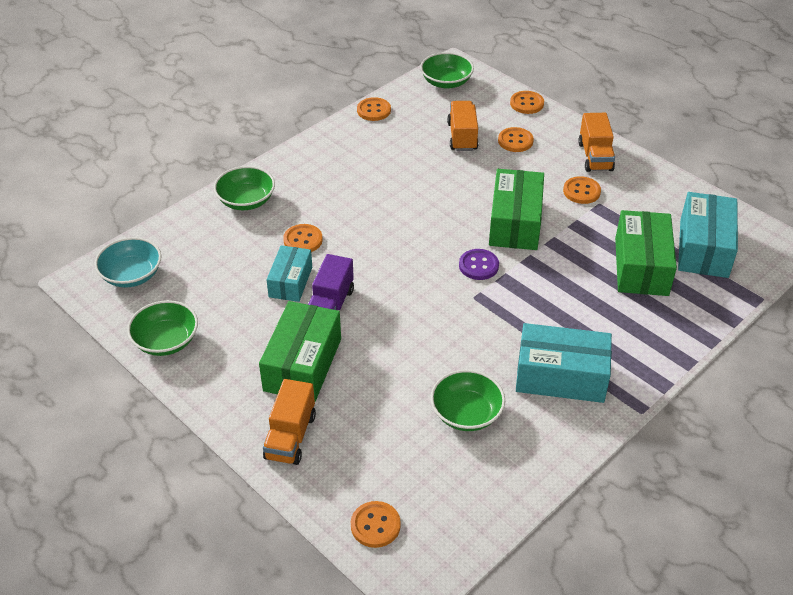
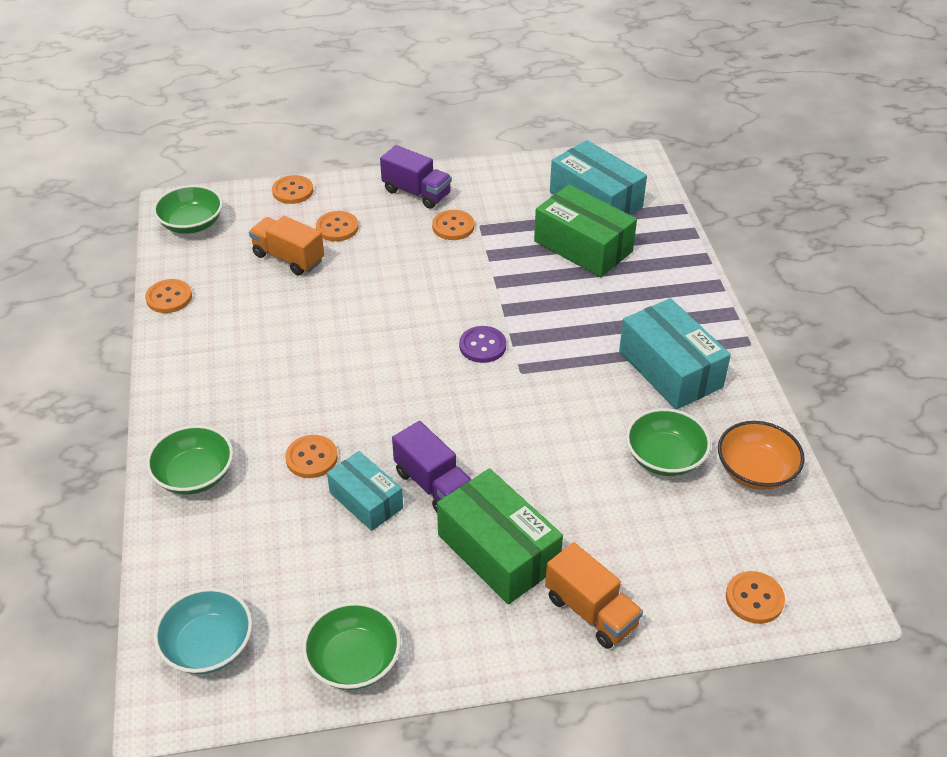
camera: 55 degrees left, 0 degrees up
green box [489,169,544,250] -> none
turquoise box [516,323,612,403] -> turquoise box turned 75 degrees counterclockwise [619,298,731,410]
orange truck [578,113,615,172] -> purple truck [380,145,452,209]
none -> orange bowl [718,421,805,490]

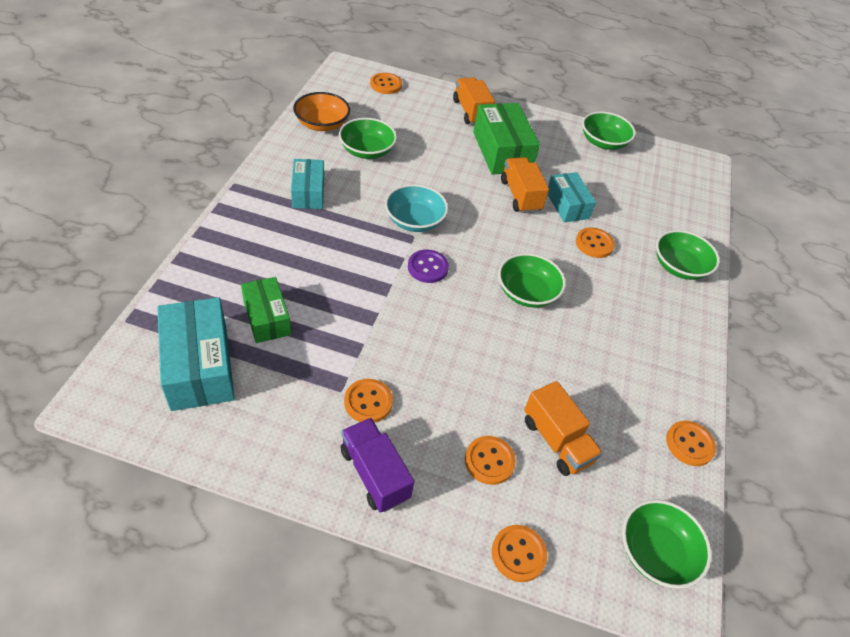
camera: 160 degrees left, 5 degrees up
turquoise bowl [154,588,252,674] -> turquoise bowl moved to [385,184,448,232]
purple truck [392,421,472,512] -> orange truck [501,157,549,213]
green box [534,185,637,277] -> green box [241,277,291,343], size x0.63
turquoise box [619,298,731,410] -> turquoise box [291,159,324,209], size x0.63
none -> green bowl [498,253,566,308]

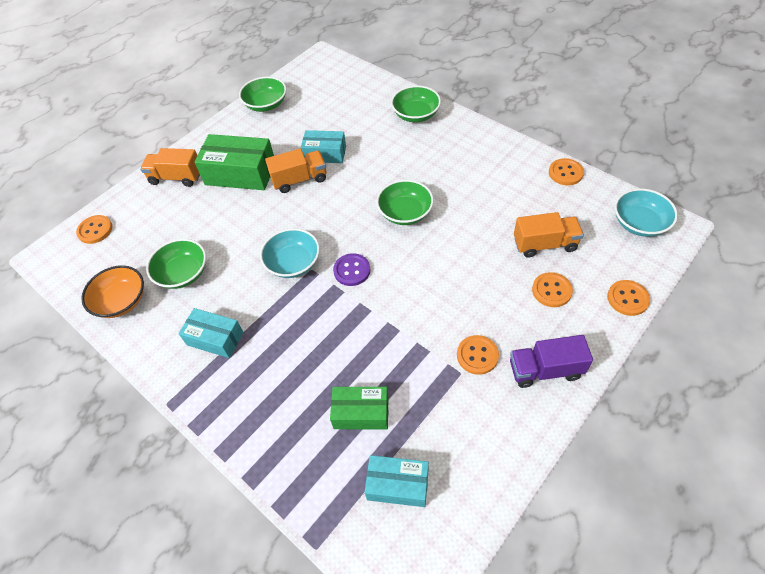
camera: 55 degrees left, 5 degrees up
turquoise box [157,297,235,411] -> turquoise box [364,455,429,507], size x0.63
orange truck [501,157,549,213] -> orange truck turned 150 degrees clockwise [265,148,327,193]
orange button [576,227,615,258] -> none
green bowl [622,499,712,589] -> turquoise bowl [615,189,678,237]

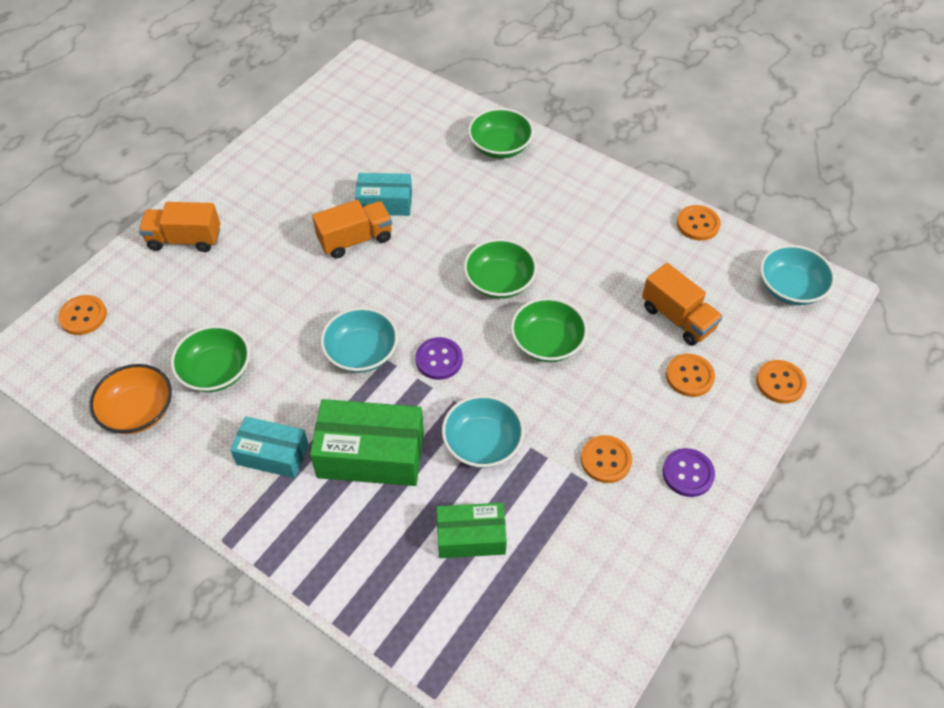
camera: 10 degrees left, 0 degrees up
green box [195,134,274,190] -> green box moved to [310,399,424,486]
green bowl [239,77,287,112] -> green bowl moved to [511,298,588,362]
turquoise box [364,455,429,507] -> none
purple truck [510,335,593,388] -> purple button [663,448,715,497]
orange truck [514,212,584,258] -> orange truck turned 60 degrees clockwise [642,263,723,346]
none -> turquoise bowl [442,395,524,468]

